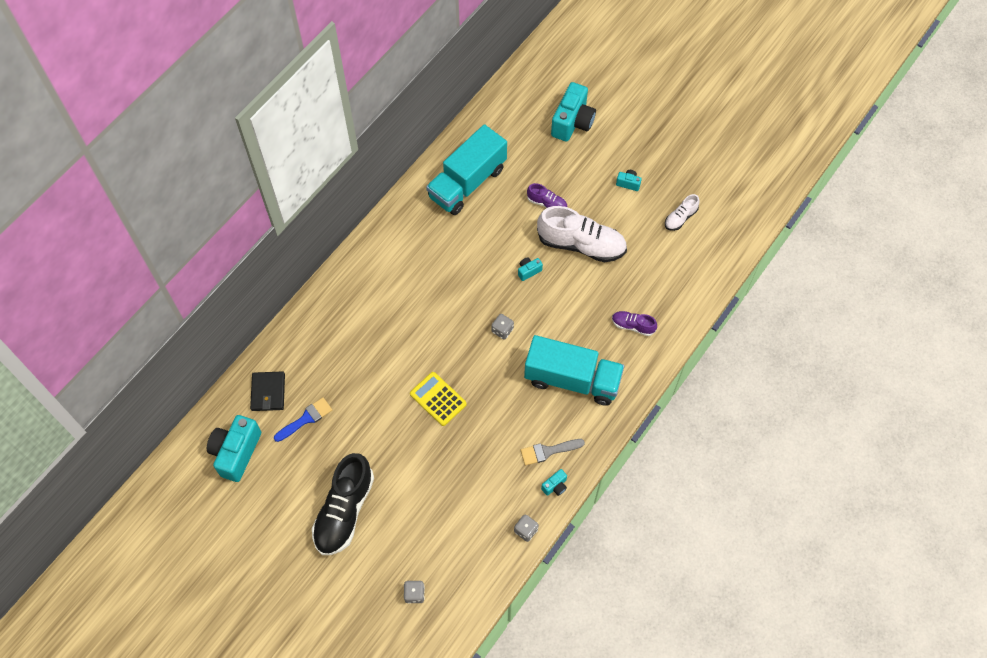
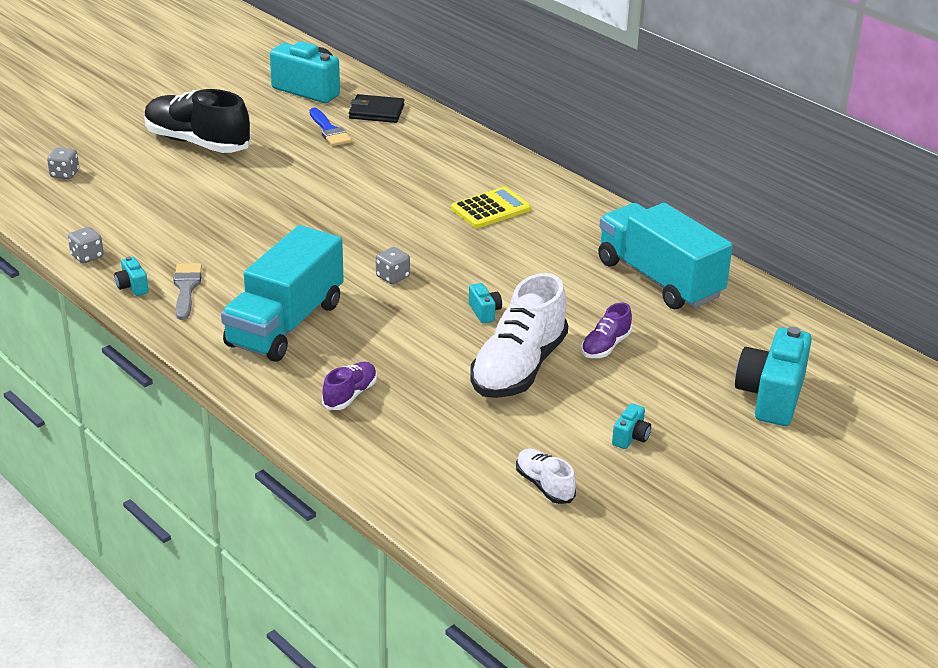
camera: 100 degrees right, 30 degrees down
yellow calculator [410,372,467,426] -> yellow calculator moved to [451,187,531,228]
turquoise camera [551,82,596,142] -> turquoise camera turned 75 degrees clockwise [735,327,812,426]

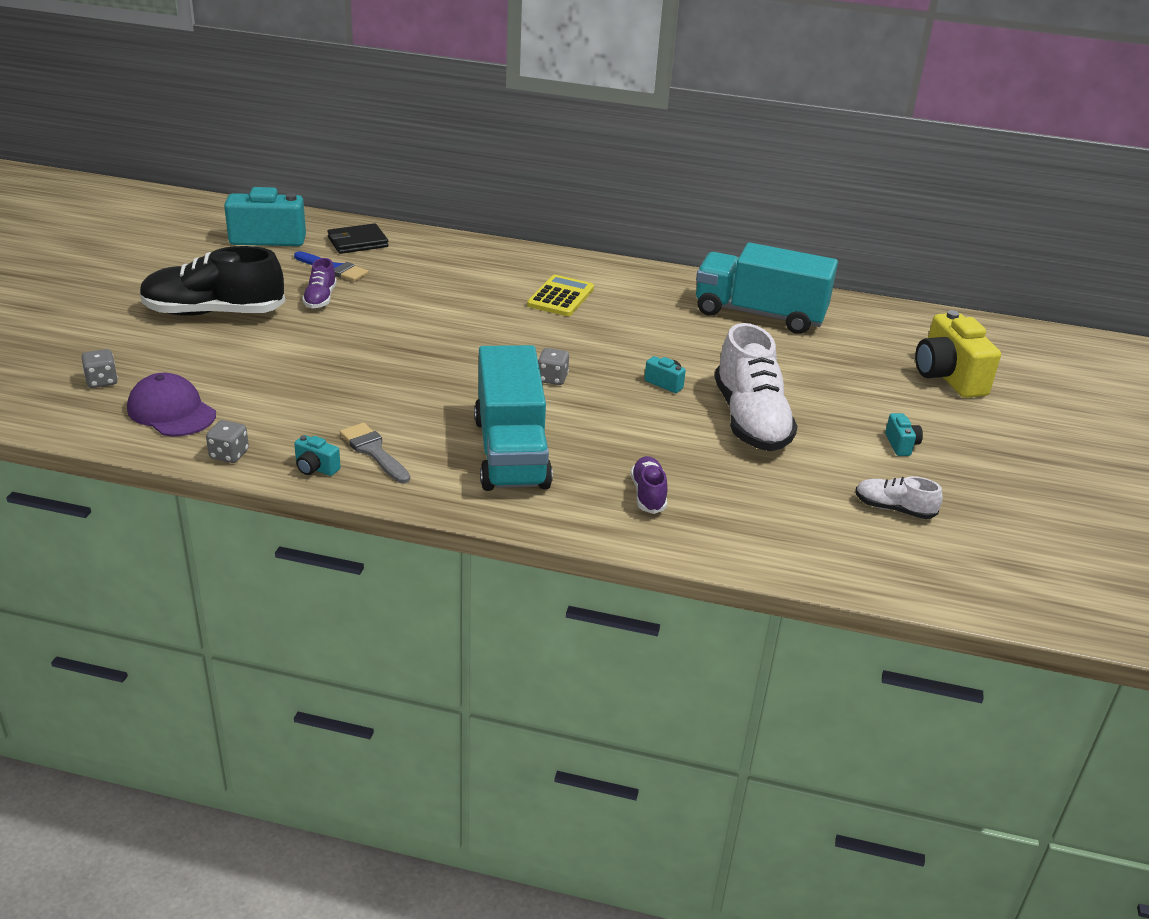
camera: 35 degrees left, 0 degrees up
purple shoe [581,303,632,358] -> purple shoe moved to [302,258,337,308]
turquoise camera [735,327,812,426] -> yellow camera [915,310,1001,398]
none -> purple cap [127,373,216,436]

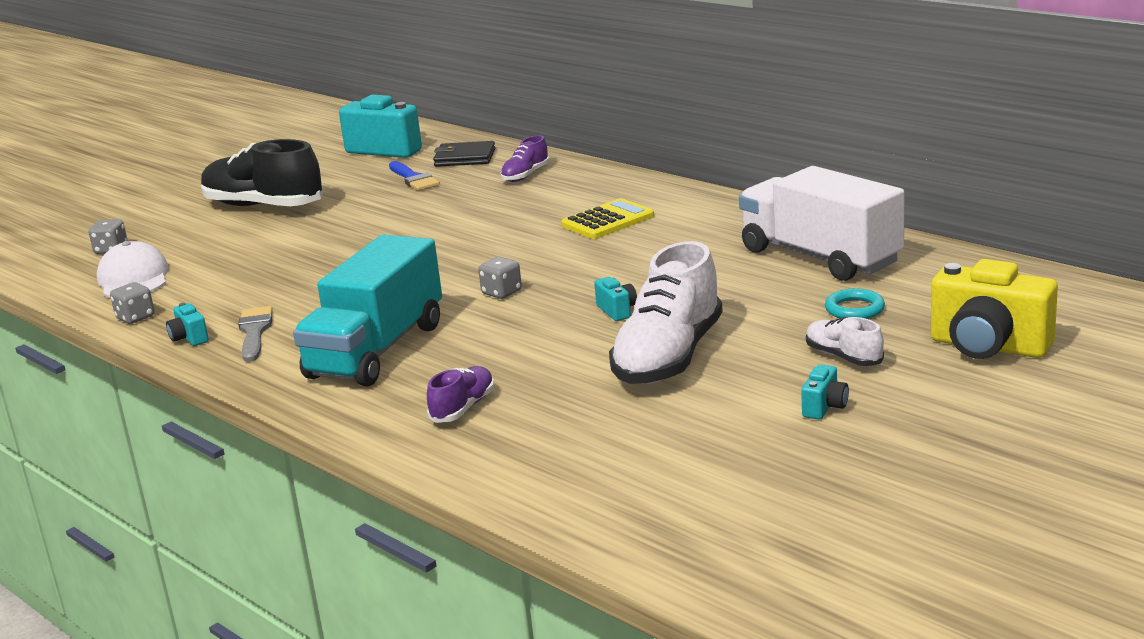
camera: 35 degrees right, 10 degrees down
purple cap [127,373,216,436] -> white cap [97,241,169,298]
purple shoe [302,258,337,308] -> purple shoe moved to [500,135,549,182]
turquoise truck [696,242,838,334] -> white truck [739,166,904,281]
white shoe [855,476,943,519] -> white shoe moved to [806,317,884,366]
yellow camera [915,310,1001,398] -> yellow camera turned 75 degrees counterclockwise [931,259,1058,359]
none -> turquoise ring [825,289,885,319]

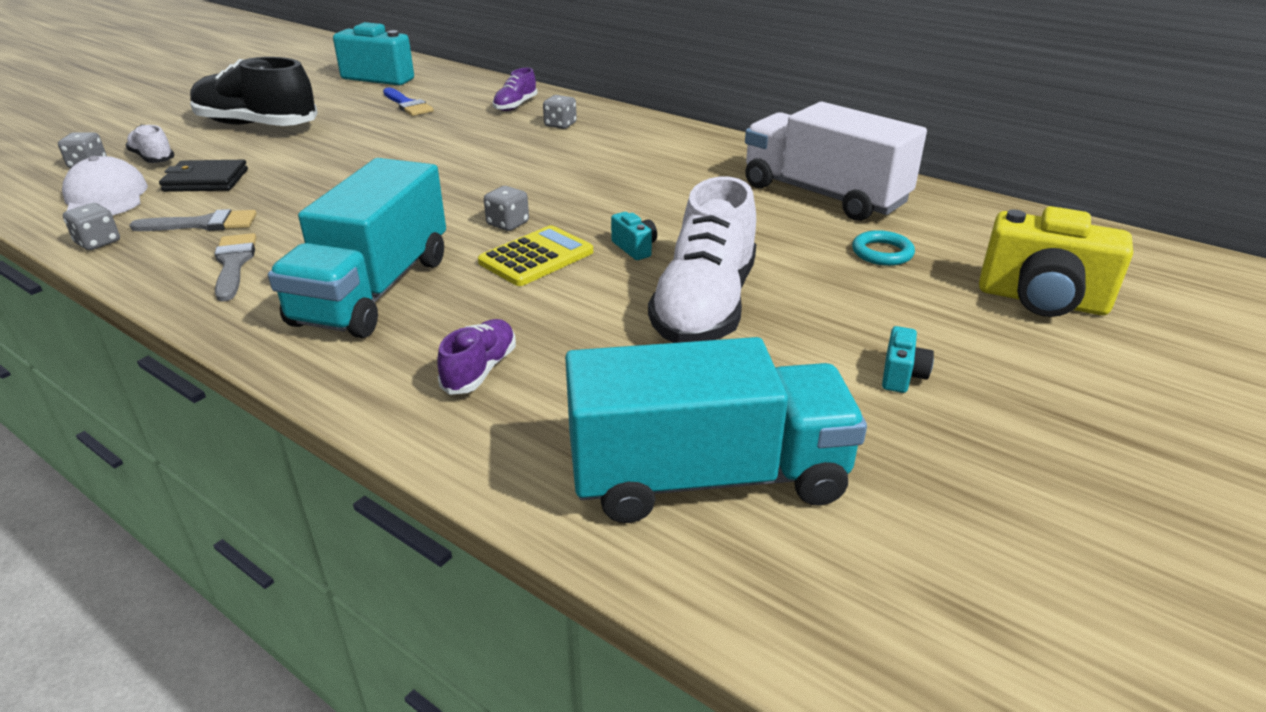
camera: 10 degrees left, 10 degrees up
turquoise camera [166,303,209,346] -> none
black wallet [433,141,495,167] -> black wallet moved to [159,160,248,192]
yellow calculator [561,198,654,239] -> yellow calculator moved to [478,225,593,286]
white shoe [806,317,884,366] -> white shoe moved to [125,125,175,163]
none -> grey brush [130,209,257,231]
none -> grey dice [543,95,577,129]
none -> turquoise truck [565,337,867,523]

